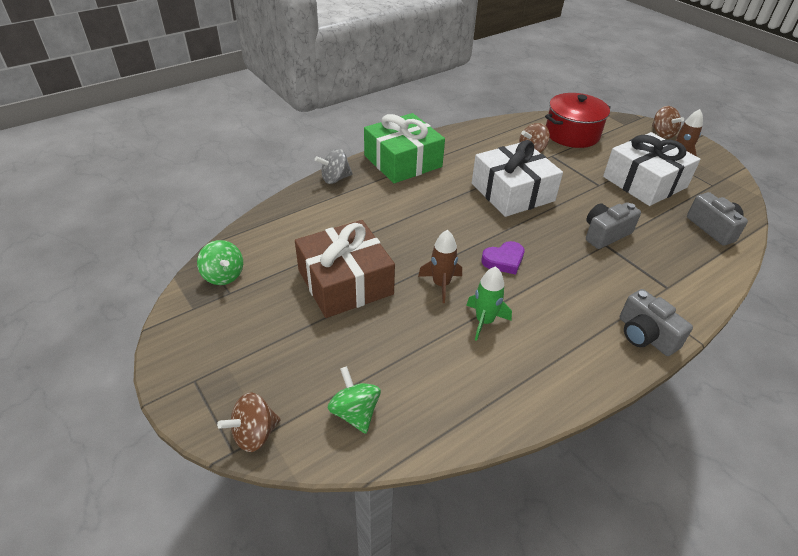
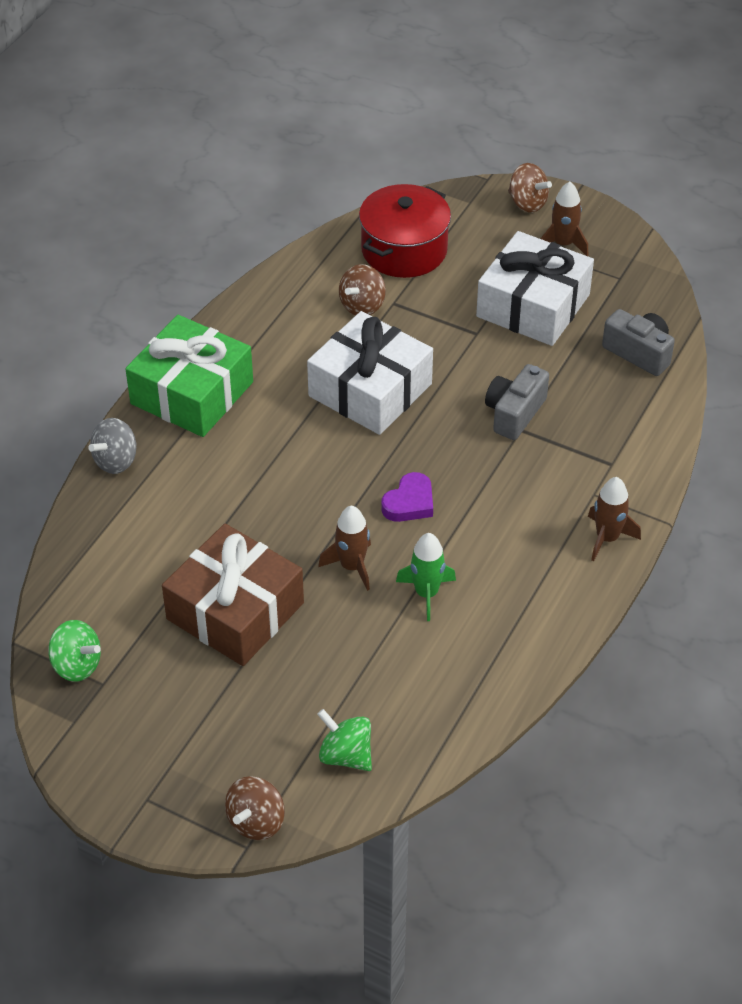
camera: 25 degrees left, 5 degrees up
grey camera [620,289,693,356] -> brown rocket [588,477,641,561]

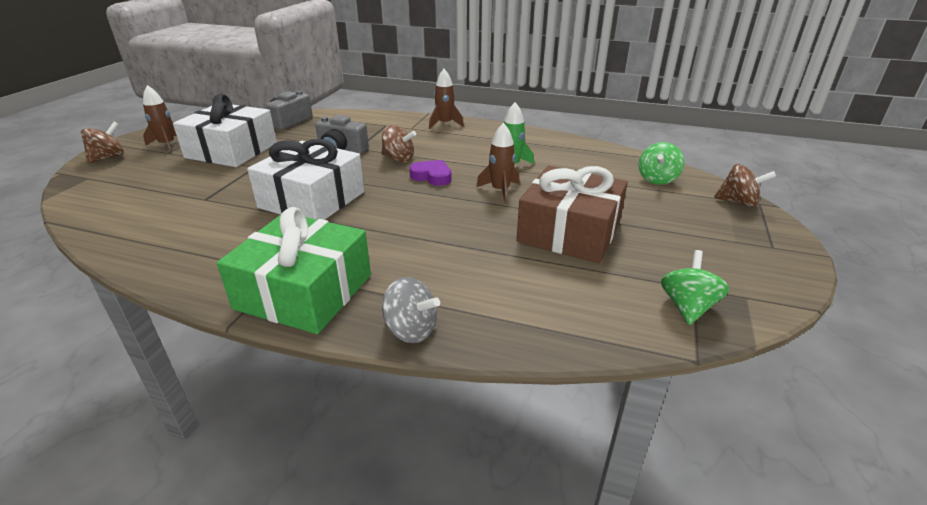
camera: 100 degrees left, 15 degrees down
brown spinning top [339,264,386,315] -> brown spinning top moved to [381,125,416,162]
red pot [359,184,451,278] -> none

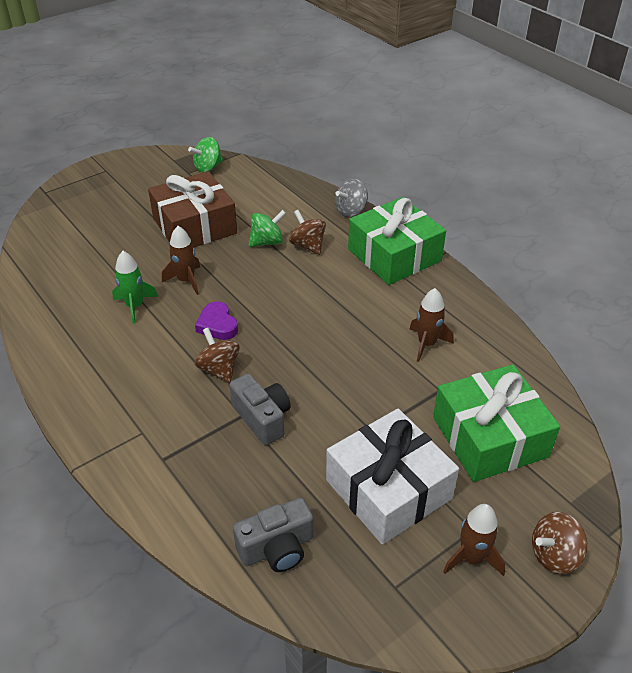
camera: 145 degrees left, 10 degrees up
white gift [247,139,364,220] -> none
grey spinning top [382,277,440,343] -> grey spinning top turned 105 degrees counterclockwise [335,179,368,217]
brown rocket [429,69,464,129] -> brown rocket moved to [409,288,454,362]
green spinning top [639,142,685,185] -> green spinning top moved to [249,210,286,247]
brown spinning top [714,164,776,207] -> brown spinning top moved to [289,210,326,255]
none -> green gift [433,364,560,482]

